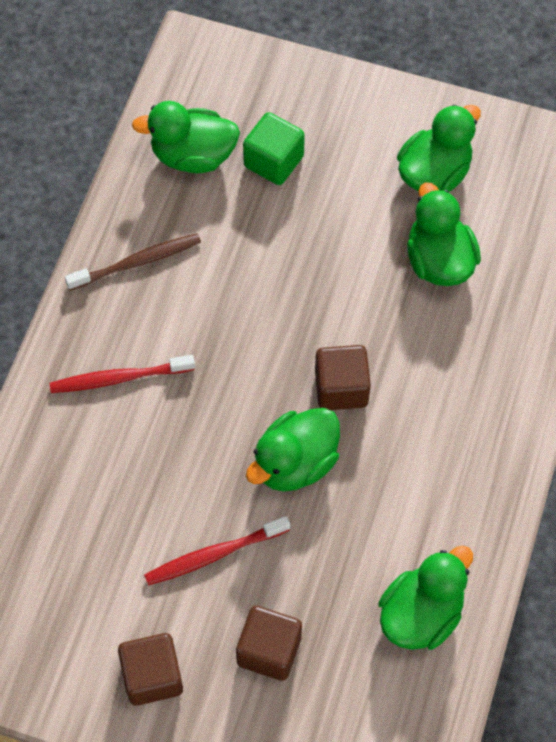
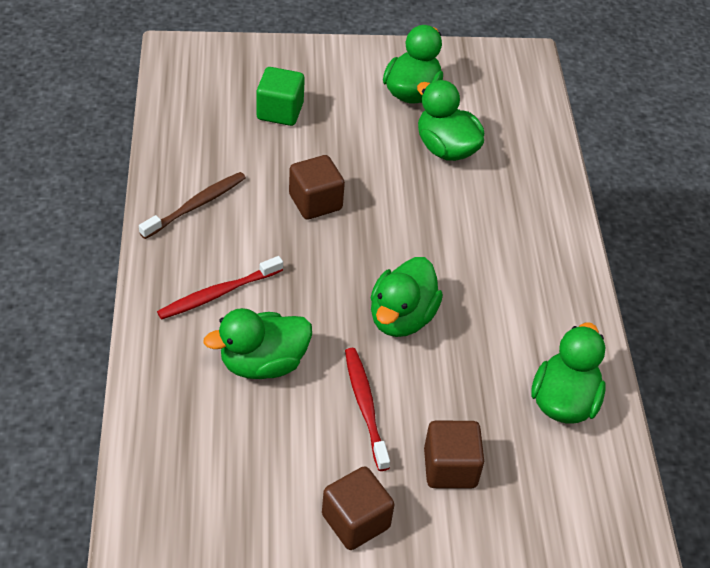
camera: 25 degrees left, 15 degrees down
green duck [132,101,240,173] -> green duck moved to [203,308,312,379]
red toothbrush [144,516,290,585] -> red toothbrush turned 120 degrees clockwise [345,348,390,471]
brown cube [315,345,371,410] -> brown cube moved to [289,155,345,220]

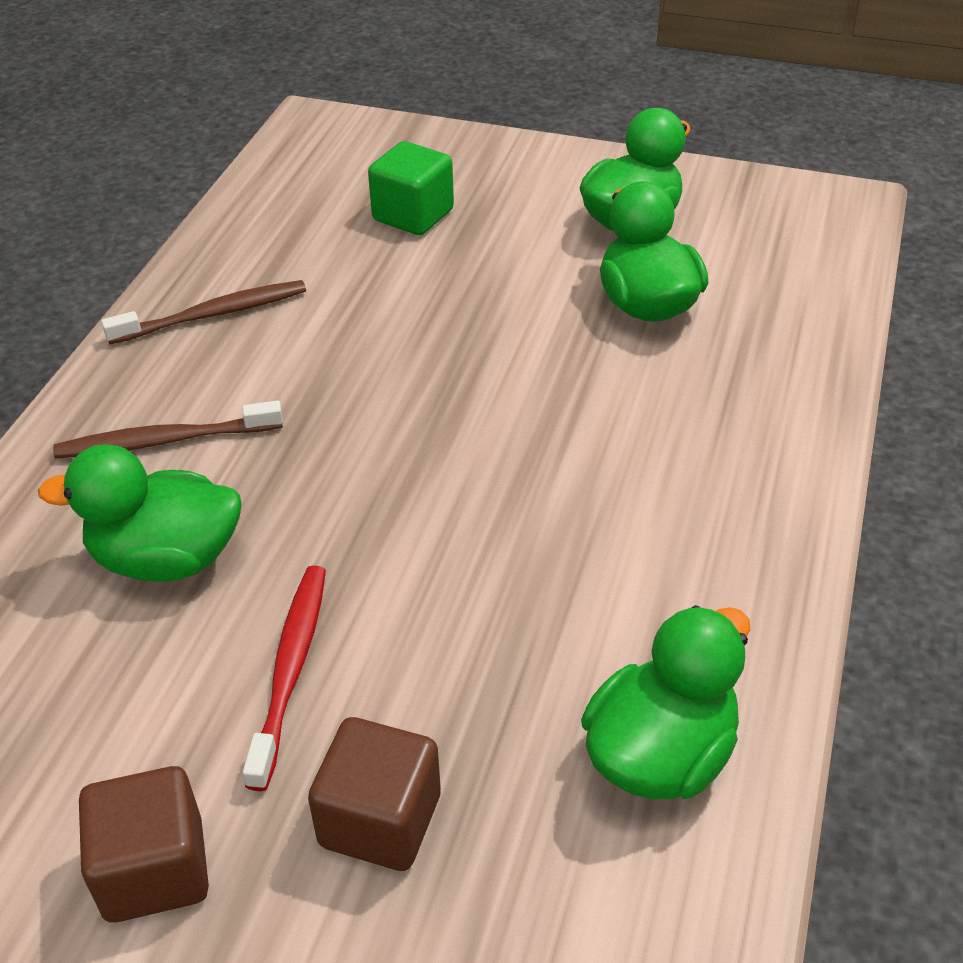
camera: 25 degrees right, 5 degrees down
red toothbrush [157,256,283,320] -> brown toothbrush [53,400,283,459]
brown cube [289,155,345,220] -> none
green duck [371,257,443,337] -> none

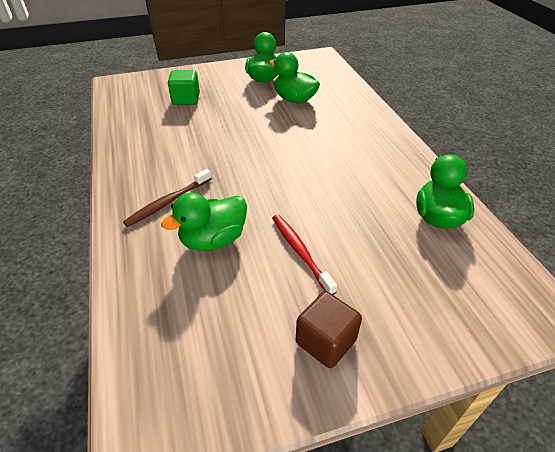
camera: 35 degrees left, 0 degrees up
brown toothbrush [101,280,306,344] -> none
brown cube [308,717,441,871] -> none

